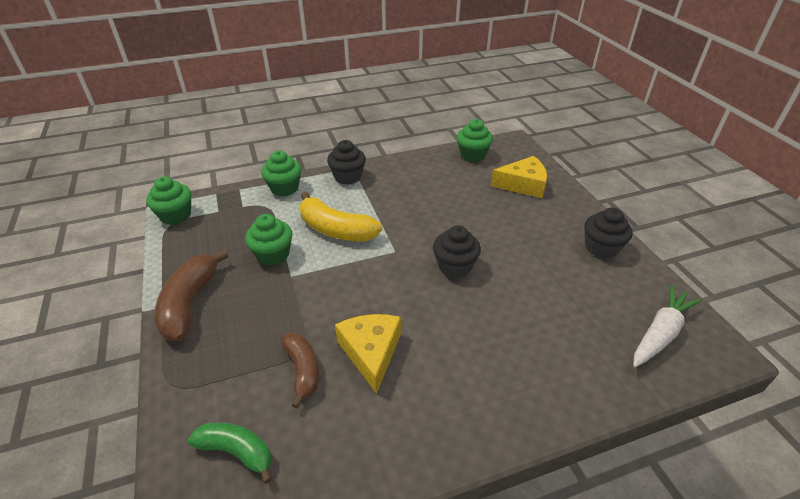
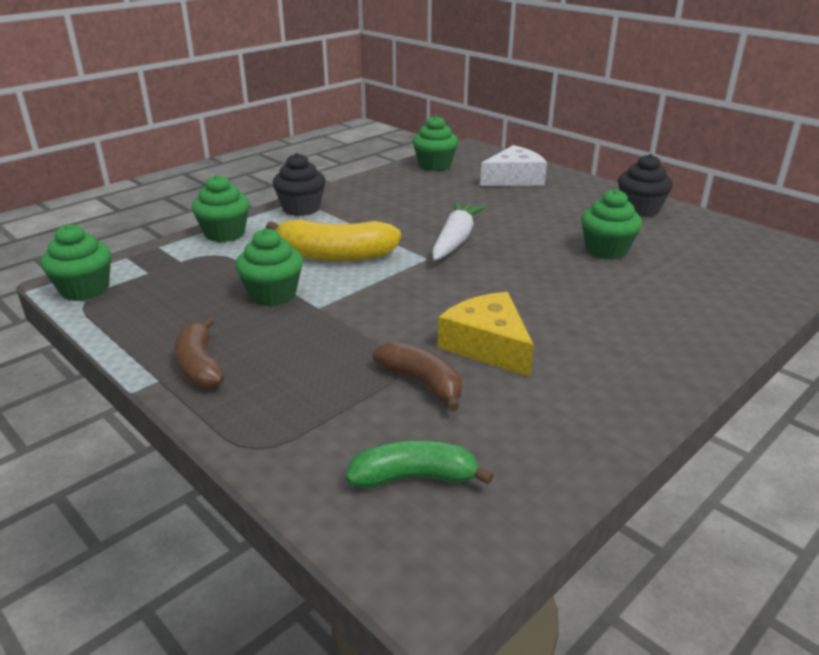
camera: 25 degrees left, 10 degrees down
brown banana [155,249,229,341] -> brown banana [174,317,225,389], size x0.65
black cupcake [433,225,481,278] -> none
yellow cheese [491,156,547,198] -> white cheese [480,145,547,186]
white carrot [633,285,702,367] -> white carrot moved to [432,202,486,260]
none -> green cupcake [581,189,642,259]

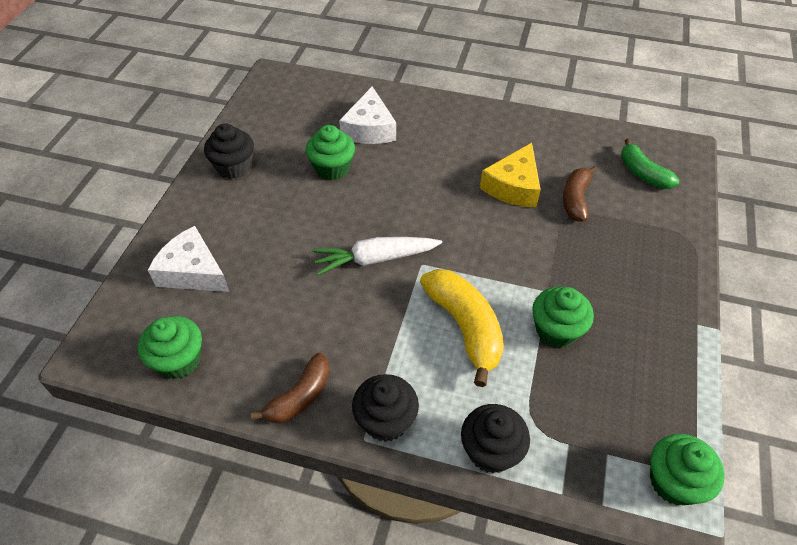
camera: 120 degrees left, 20 degrees up
brown banana [174,317,225,389] -> brown banana moved to [251,353,330,423]
green cupcake [192,175,250,242] -> black cupcake [461,404,530,473]
none -> white cheese [339,86,396,144]

